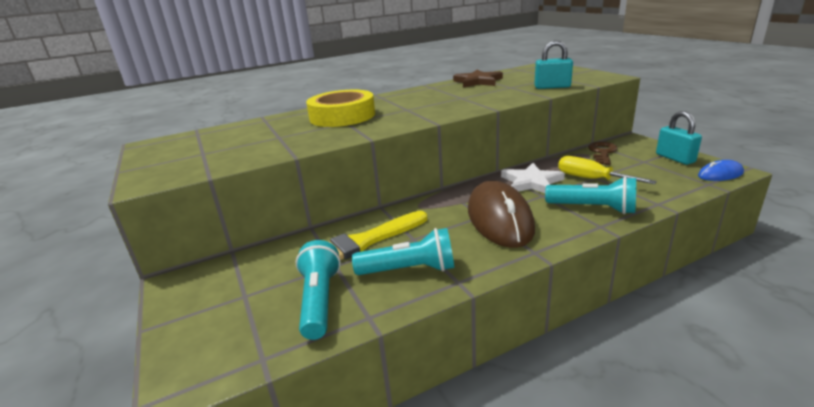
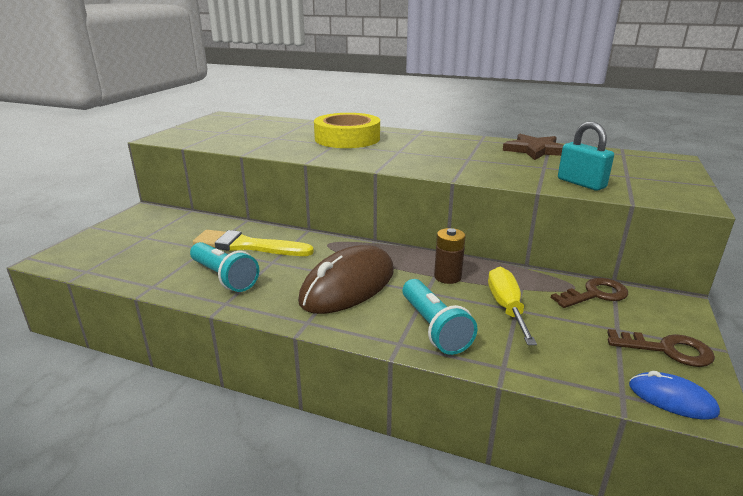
camera: 45 degrees right, 0 degrees up
turquoise flashlight [296,240,341,340] -> none
white star [501,163,565,193] -> brown battery [434,228,466,284]
turquoise padlock [656,111,702,165] -> brown key [607,329,715,367]

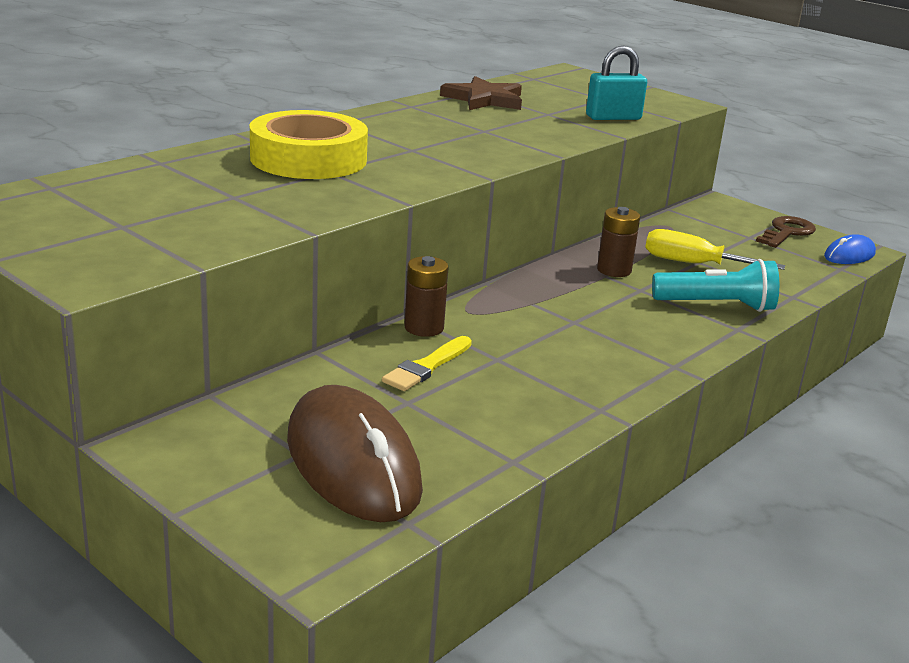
camera: 70 degrees left, 0 degrees up
turquoise flashlight [190,242,259,292] -> none
yellow brush [193,230,314,256] -> yellow brush [382,336,472,391], size x0.60
brown mouse [298,245,394,314] -> brown mouse moved to [287,385,423,522]
brown key [551,278,628,308] -> none
none -> brown battery [404,256,449,337]

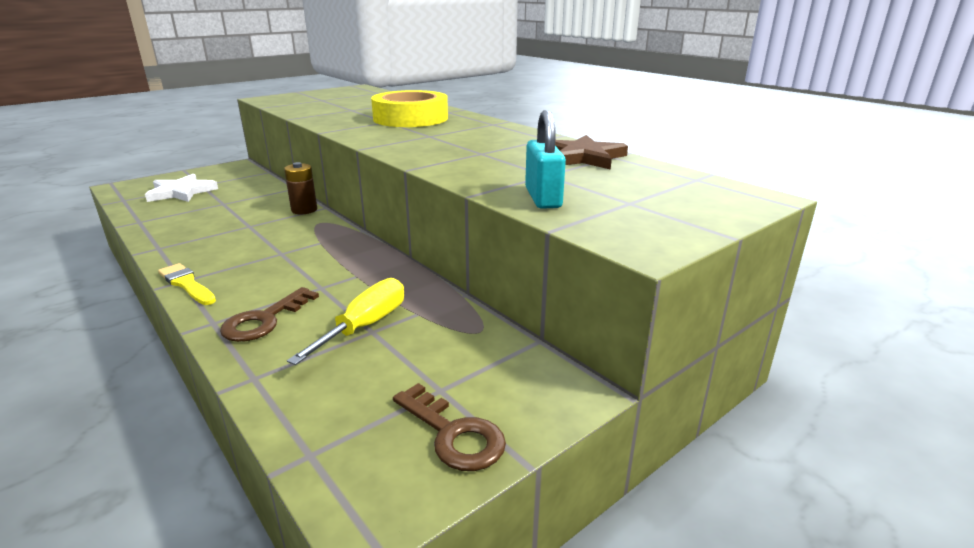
camera: 100 degrees right, 0 degrees up
brown mouse [287,385,423,522] -> white star [145,174,218,202]
yellow brush [382,336,472,391] -> yellow brush moved to [158,263,216,305]
brown battery [597,207,640,277] -> none
turquoise flashlight [652,259,779,312] -> brown key [220,287,319,342]
blue mouse [824,234,876,264] -> none

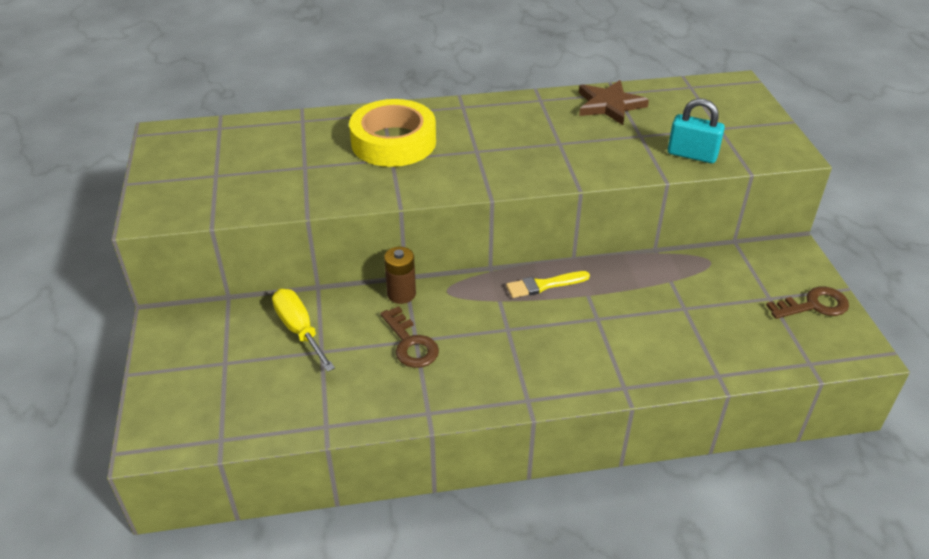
camera: 60 degrees left, 15 degrees up
white star [145,174,218,202] -> none
yellow brush [158,263,216,305] -> yellow brush moved to [506,271,590,298]
brown key [220,287,319,342] -> brown key moved to [380,306,439,368]
yellow screwdriver [287,278,404,365] -> yellow screwdriver moved to [272,289,335,372]

